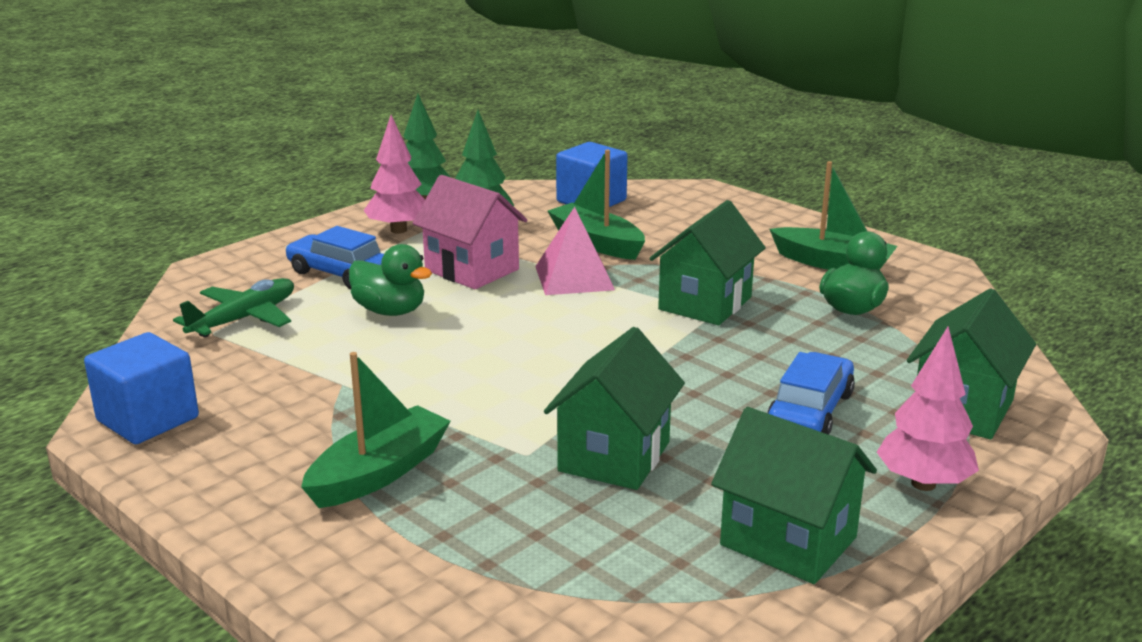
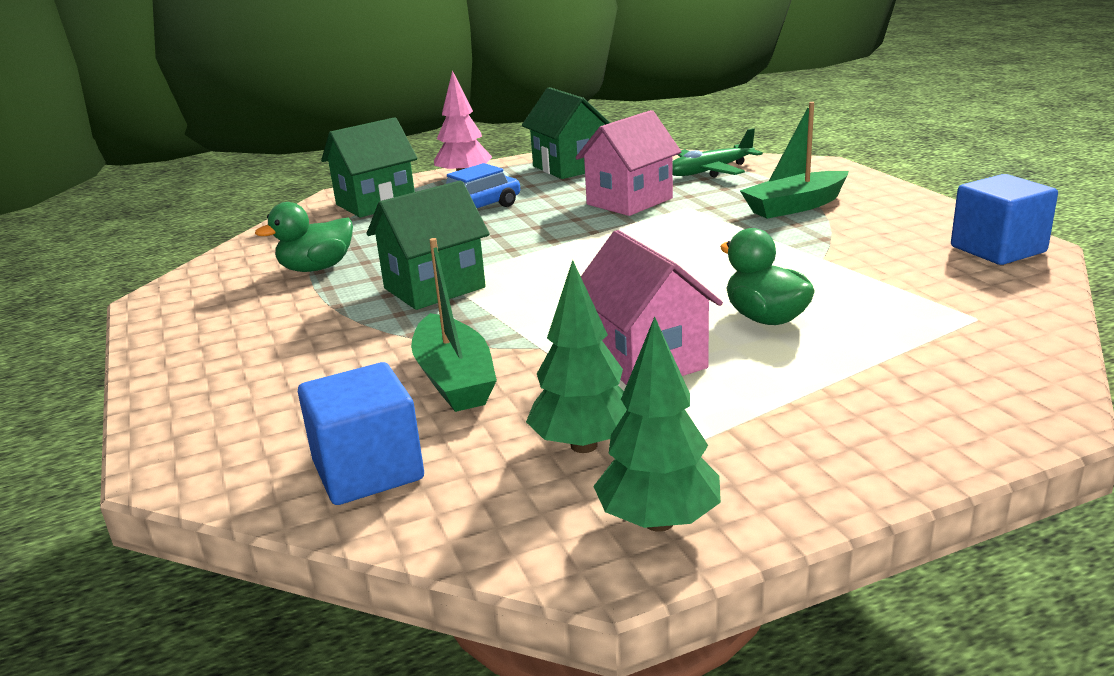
camera: 155 degrees left, 0 degrees up
green plane [173,278,294,337] -> green plane moved to [672,128,763,177]
blue car [285,226,384,289] -> none
pink tree [363,115,425,233] -> none
pink pyramid [535,207,615,295] -> none
green house [544,327,685,490] -> pink house [575,110,681,216]
green boat [770,161,898,270] -> none

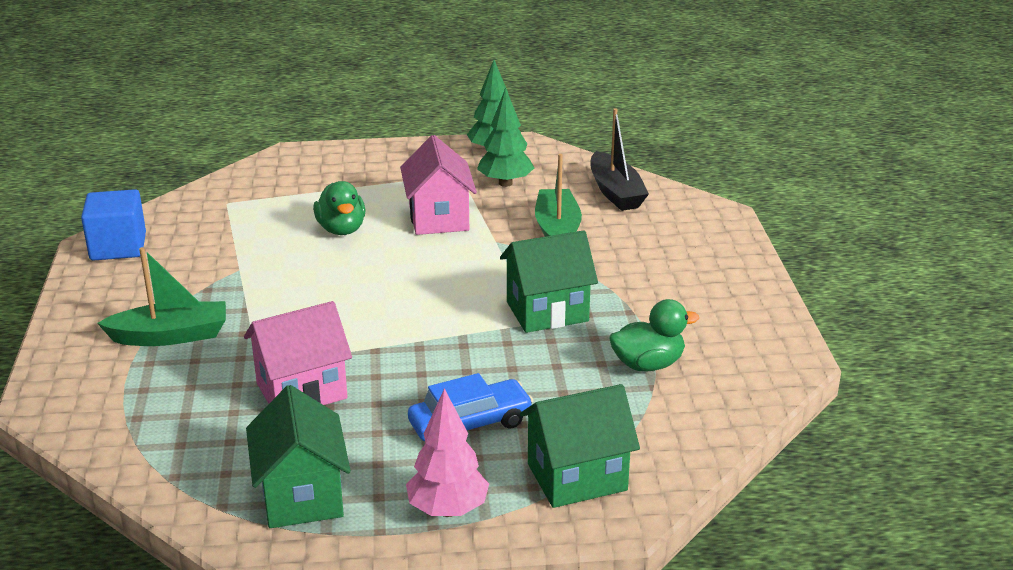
camera: 165 degrees left, 5 degrees up
blue cube [298,362,424,505] -> black boat [591,108,649,211]
green plane [672,128,763,177] -> none

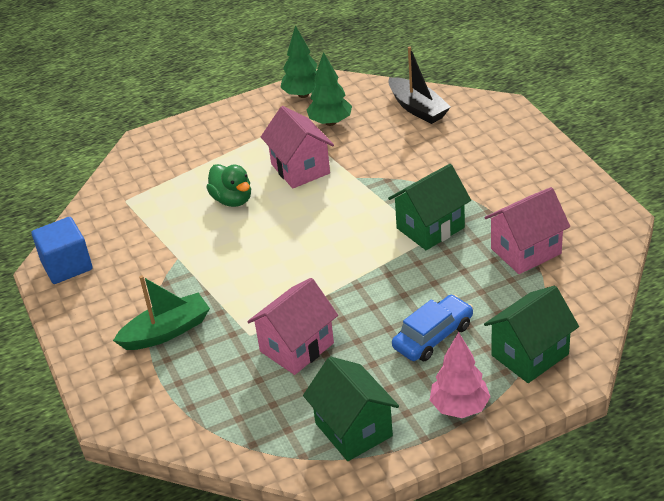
camera: 15 degrees left, 10 degrees up
green boat [535,154,582,237] -> none
green duck [609,299,699,372] -> pink house [484,187,570,274]

